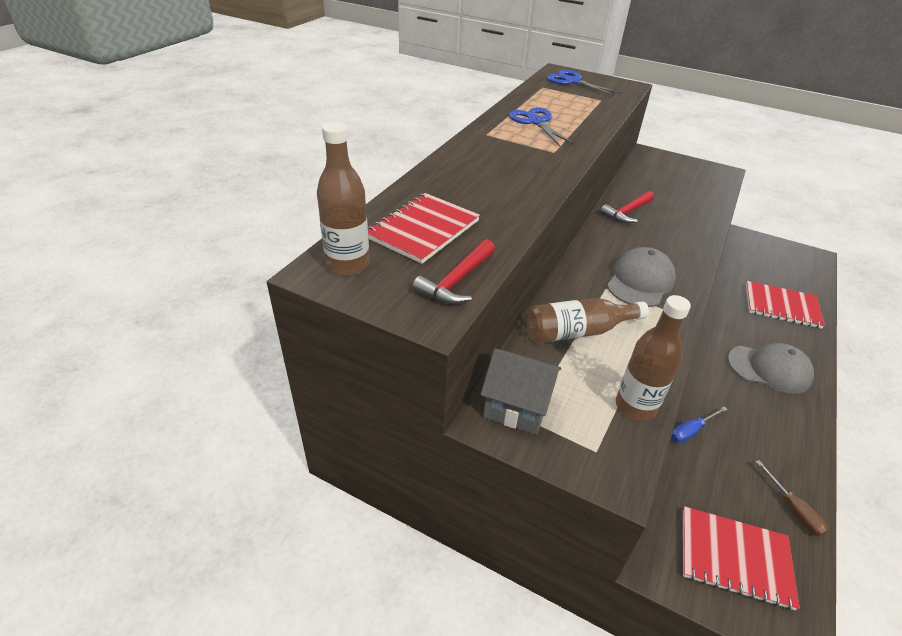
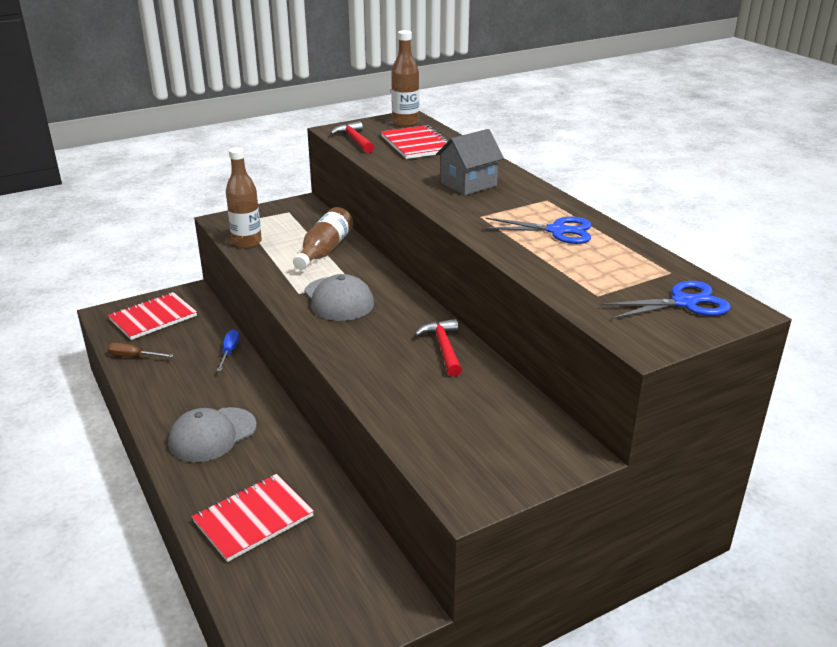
camera: 125 degrees right, 10 degrees down
grey house [480,349,561,435] -> grey house moved to [436,129,504,196]

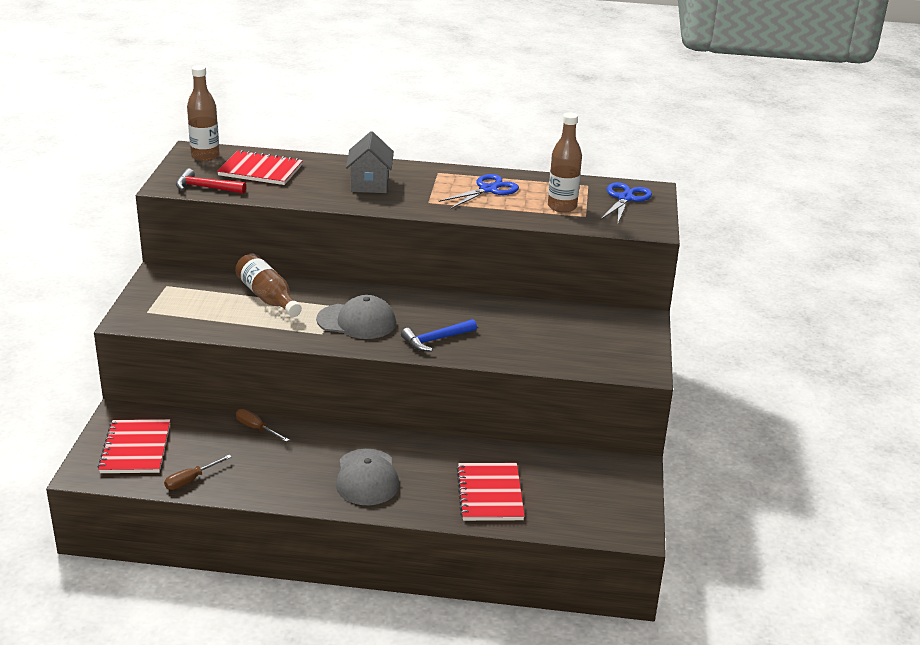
camera: 55 degrees left, 0 degrees up
blue screwdriver [217,329,239,371] -> brown screwdriver [236,409,289,442]
brown bottle [226,147,262,248] -> brown bottle moved to [548,112,582,213]
red hammer [415,319,462,377] -> none
none -> blue hammer [401,319,477,351]

